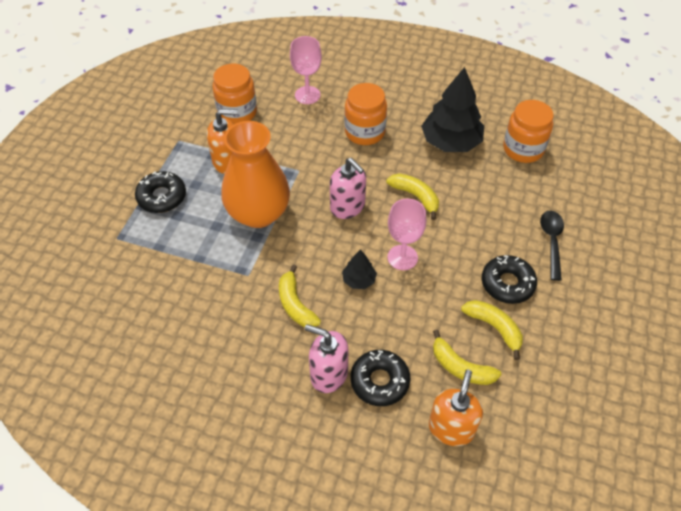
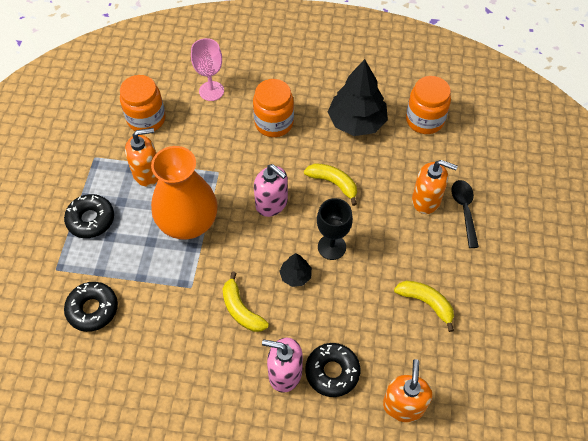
camera: 10 degrees left, 5 degrees up
pink goblet [387,199,426,270] -> black goblet [317,198,353,260]
yellow banana [433,330,501,385] -> none
black donut [482,255,537,304] -> black donut moved to [64,282,118,332]
none -> orange soap dispenser [412,160,458,214]

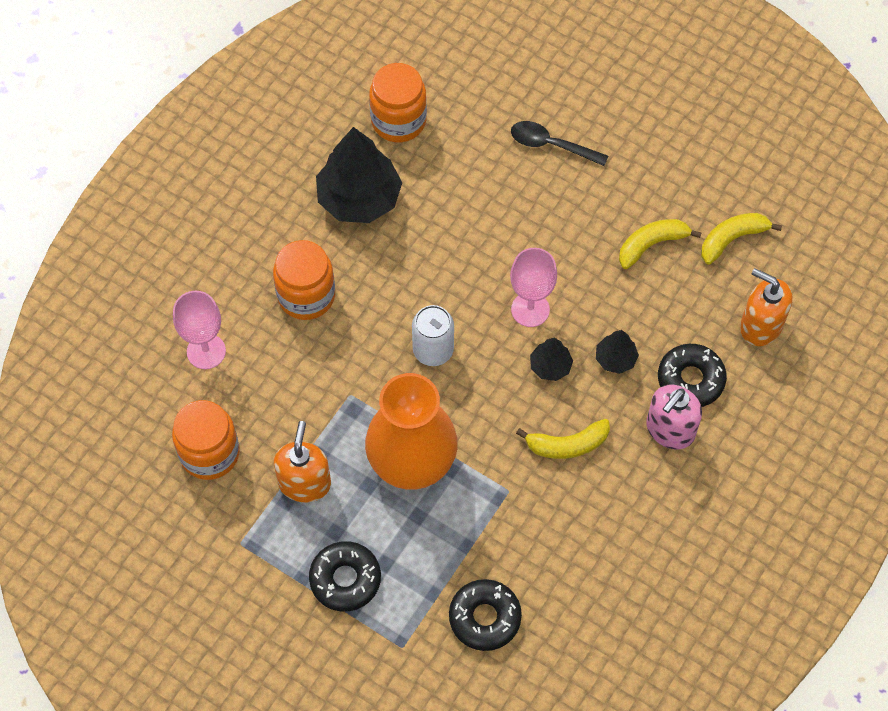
camera: 65 degrees left, 5 degrees up
pink soap dispenser [254,164,288,217] -> white can [412,305,454,366]
yellow banana [304,163,357,206] -> yellow banana moved to [701,213,782,264]
black goblet [317,198,353,260] -> pink goblet [510,248,557,327]
orange soap dispenser [412,160,458,214] -> none
none -> black tree [596,330,639,374]

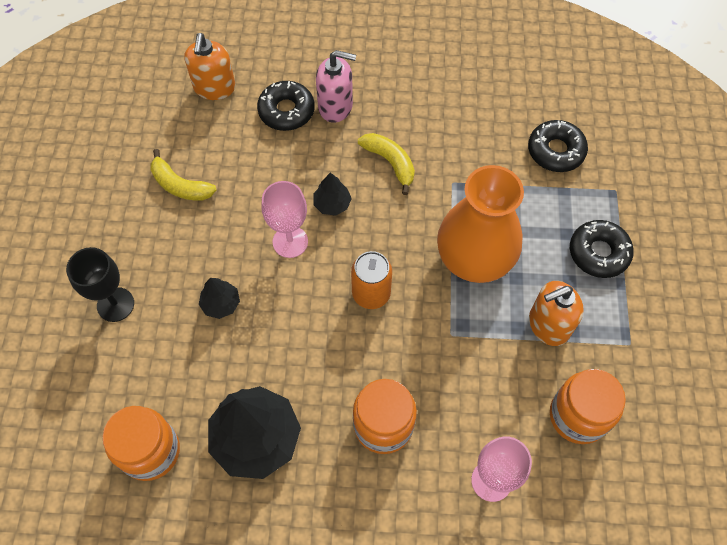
camera: 120 degrees left, 0 degrees up
white can [412,305,454,366] -> orange can [351,251,392,309]
black spoon [511,121,608,166] -> black goblet [66,247,134,322]
black tree [596,330,639,374] -> black tree moved to [199,278,240,319]
yellow banana [701,213,782,264] -> none

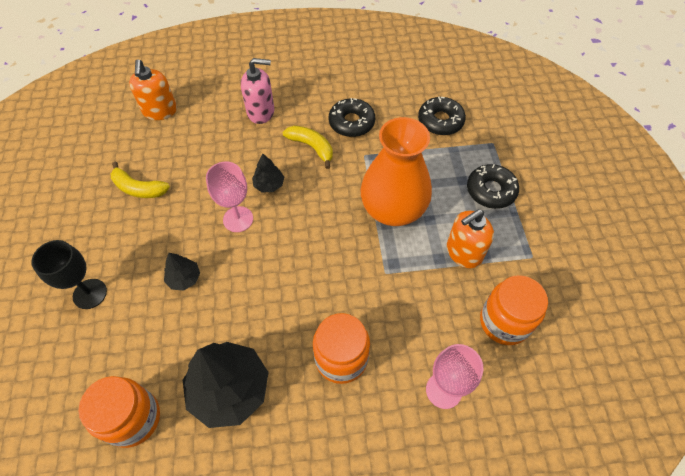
camera: 10 degrees left, 5 degrees down
black donut [257,81,315,131] -> black donut moved to [329,98,375,137]
orange can [351,251,392,309] -> none

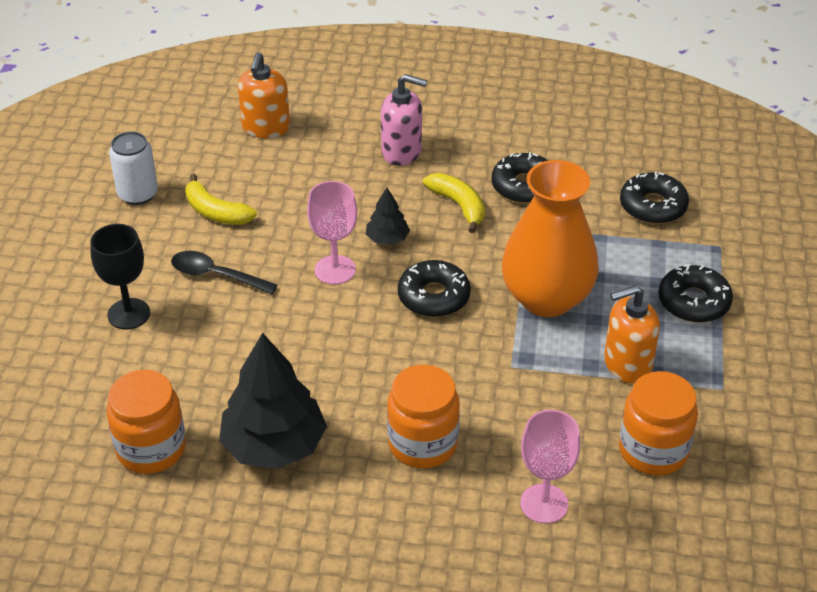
camera: 15 degrees right, 15 degrees down
black tree [164,253,200,291] -> none
none -> white can [109,131,158,205]
none -> black spoon [171,251,278,294]
none -> black donut [398,260,471,317]

